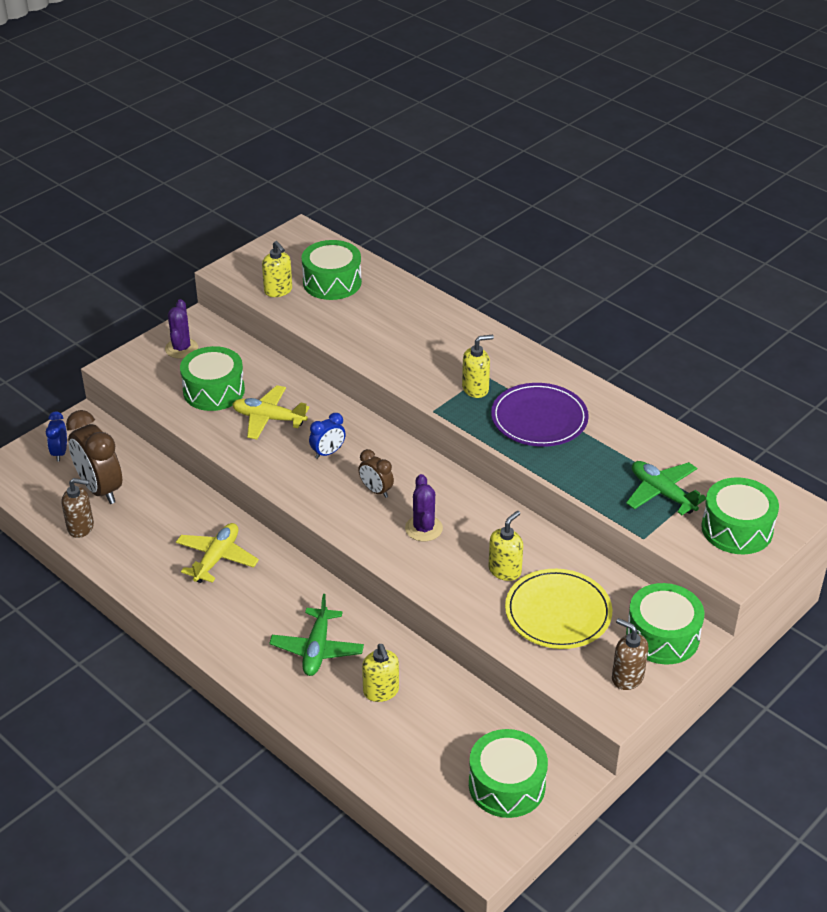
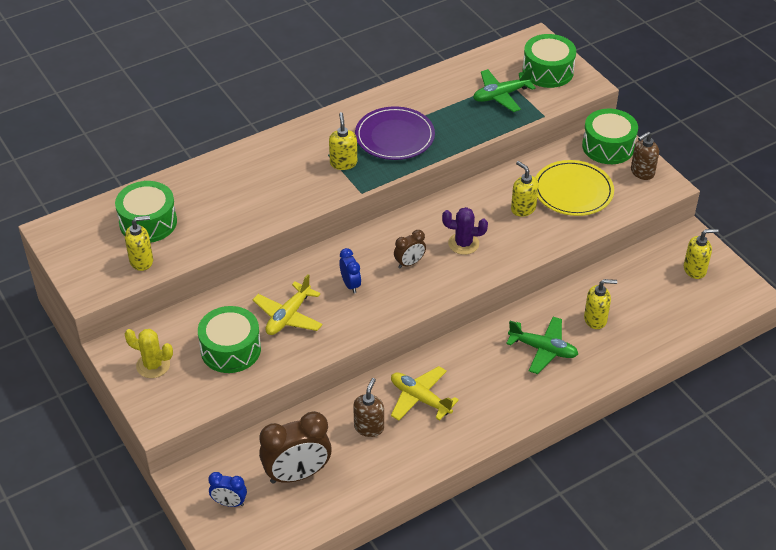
camera: 75 degrees left, 5 degrees up
brown soap dispenser [62,478,94,538] -> brown soap dispenser moved to [353,378,384,437]
purple cactus [165,299,198,359] -> yellow cactus [125,329,173,378]
green drum [469,729,548,818] -> yellow soap dispenser [684,229,718,279]

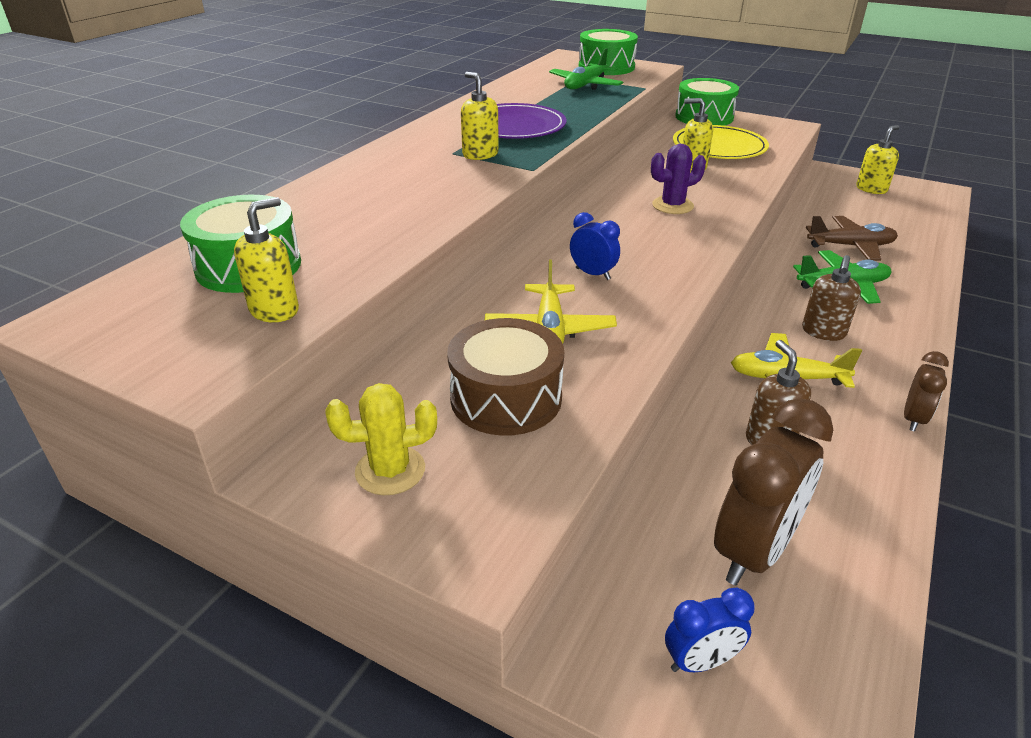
camera: 30 degrees left, 10 degrees down
green drum [198,306,261,373] -> brown drum [447,318,564,436]
brown clock [394,230,426,268] -> brown clock moved to [904,351,949,432]
yellow soap dispenser [584,279,617,329] -> brown plane [806,216,898,261]
brown soap dispenser [631,132,659,180] -> brown soap dispenser moved to [802,255,861,341]

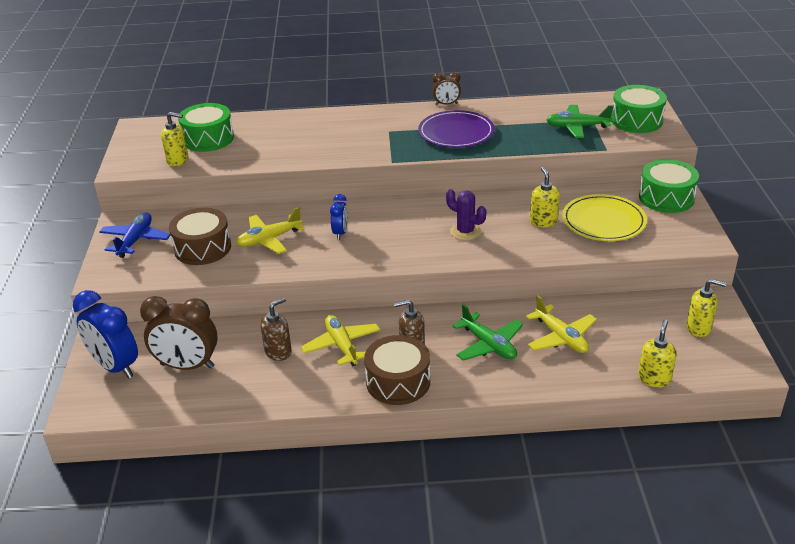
camera: 60 degrees right, 0 degrees up
yellow cactus [326,383,437,495] -> blue plane [99,213,171,258]
yellow soap dispenser [461,72,499,160] -> yellow soap dispenser moved to [638,319,677,388]
blue clock [665,588,755,672] -> blue clock [73,290,138,379], size x1.92
brown plane [806,216,898,261] -> yellow plane [526,295,597,353]
brown clock [904,351,949,432] -> brown clock moved to [432,72,461,105]
none -> brown drum [364,335,430,405]

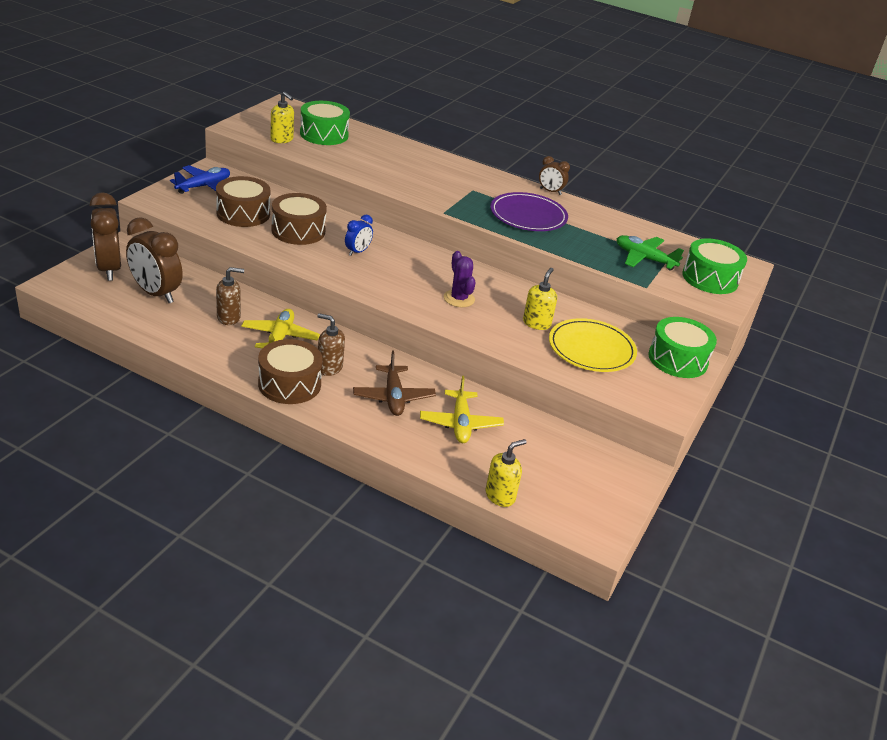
camera: 25 degrees right, 0 degrees up
blue clock [73,290,138,379] -> brown clock [90,192,121,281]
yellow plane [236,207,305,254] -> brown drum [271,193,327,245]
green plane [453,304,523,361] -> brown plane [353,351,436,416]
yellow soap dispenser [686,279,726,337] -> none

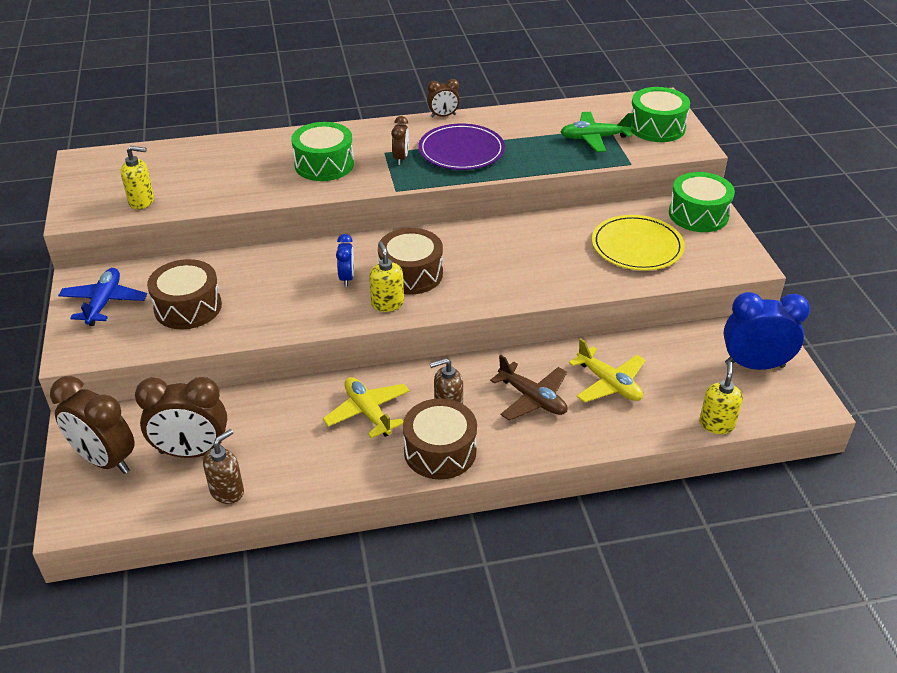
camera: 35 degrees left, 5 degrees up
brown soap dispenser [216,267,244,325] -> brown soap dispenser moved to [203,429,244,504]
brown drum [271,193,327,245] -> brown drum moved to [378,228,443,294]
green drum [300,101,350,145] -> green drum moved to [291,122,354,181]
purple cactus [444,251,476,307] -> none
yellow soap dispenser [523,268,557,330] -> yellow soap dispenser moved to [369,241,404,312]
none -> brown clock [391,116,409,165]
none -> blue clock [723,292,810,370]

